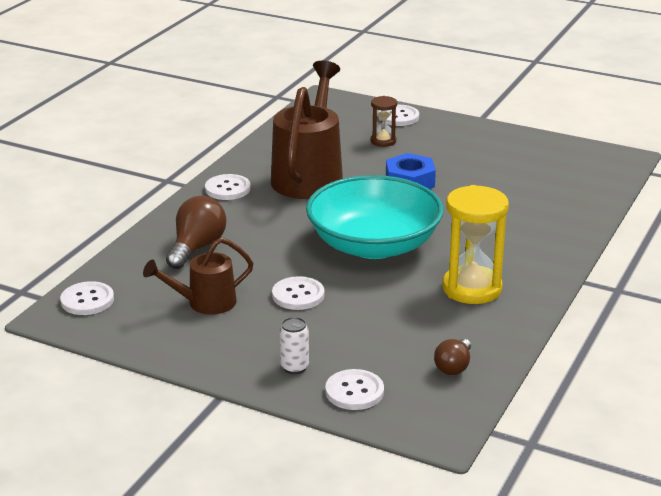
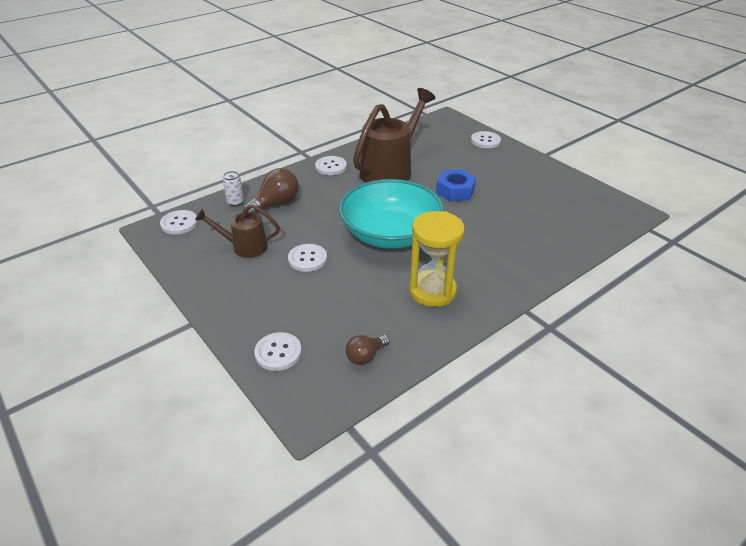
camera: 25 degrees right, 10 degrees up
white can [279,317,309,374] -> white can moved to [223,171,244,207]
brown hourglass [371,96,397,147] -> none

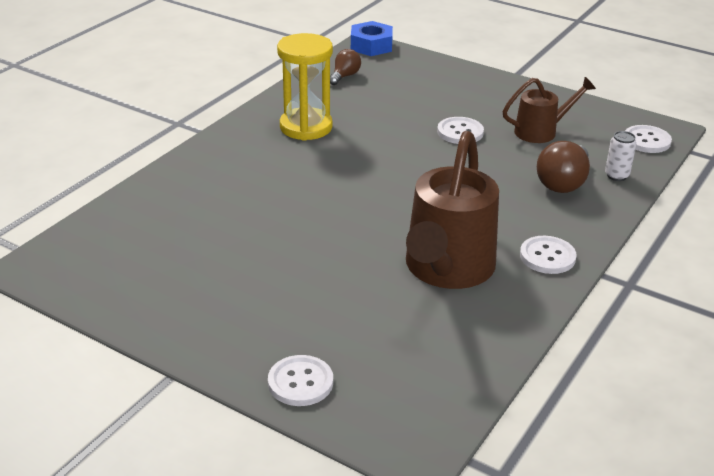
camera: 160 degrees right, 5 degrees down
white button [254,332,302,371] -> none
turquoise bowl [339,179,444,249] -> none
blue nut [436,169,476,202] -> blue nut moved to [351,21,393,56]

